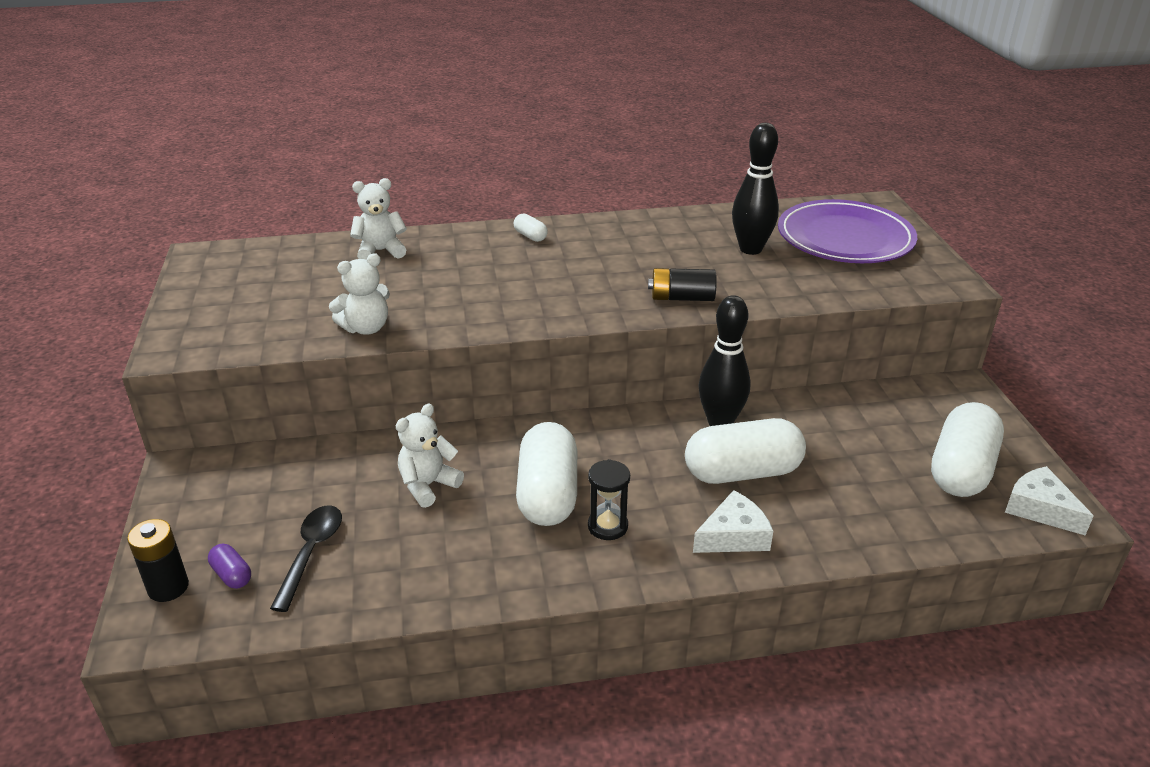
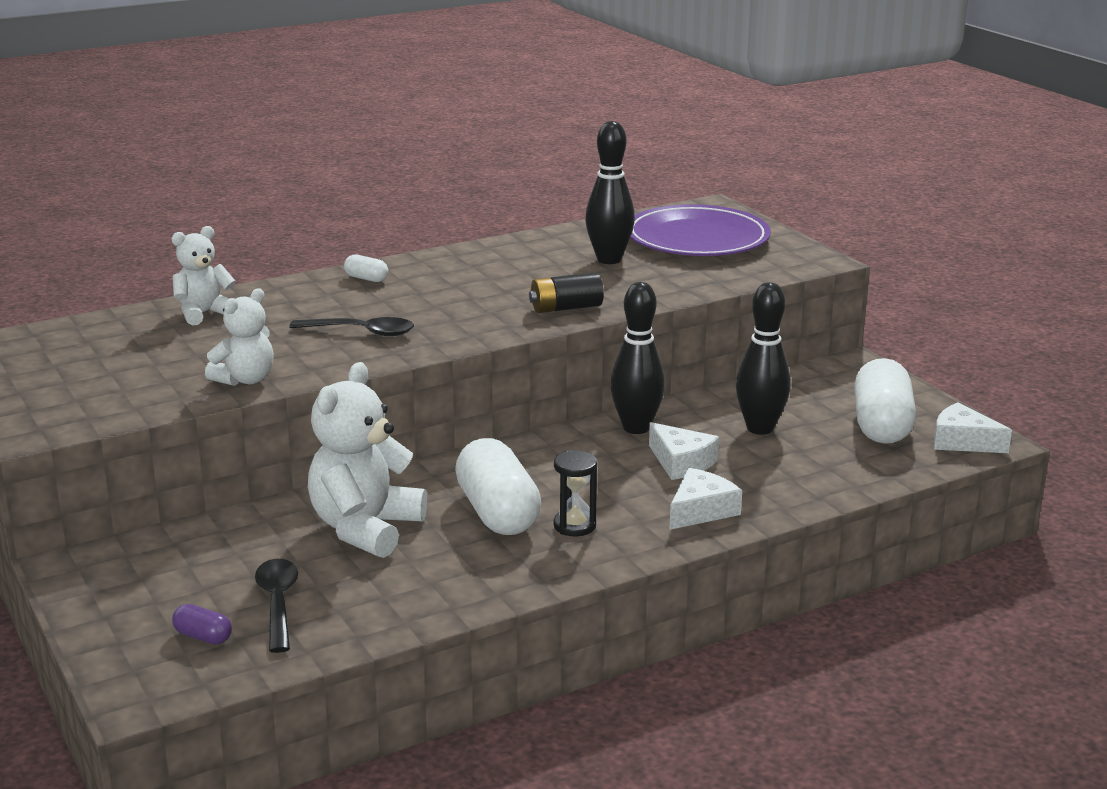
camera: 20 degrees left, 10 degrees down
black battery [127,519,189,602] -> none
white teddy bear [396,404,464,508] -> white teddy bear [308,362,427,558], size x1.68
white capsule [685,418,806,484] -> white cheese [649,422,719,480]
none -> black spoon [289,317,414,336]
none -> black bowling pin [736,282,791,435]

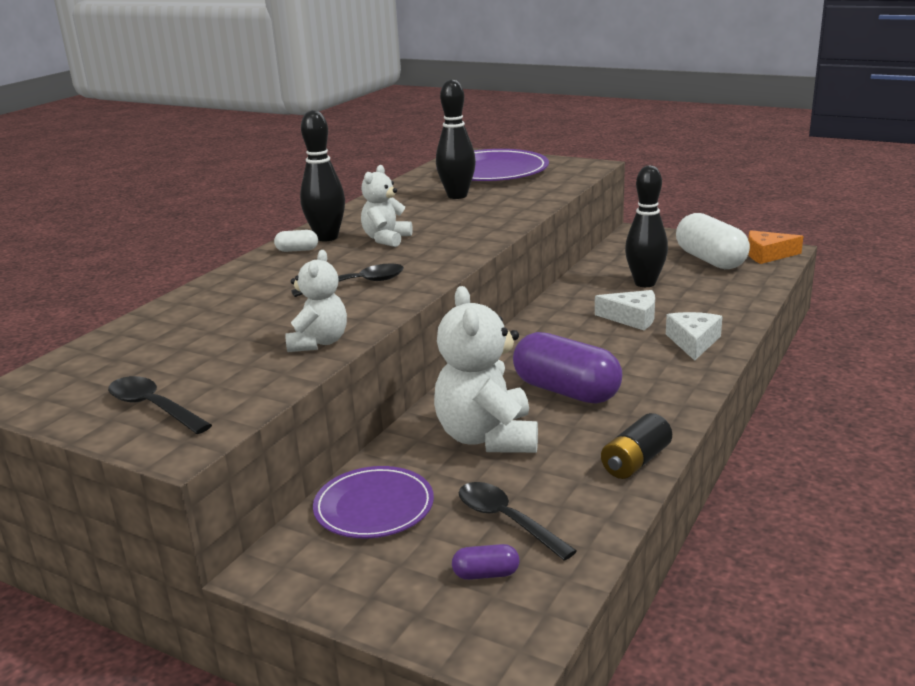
camera: 30 degrees left, 0 degrees up
white teddy bear [171,226,236,326] -> white teddy bear moved to [361,165,413,247]
white capsule [455,438,541,535] -> purple capsule [513,332,622,404]
black battery [529,272,603,313] -> black battery moved to [601,413,672,479]
black hourglass [554,450,597,536] -> none
black bowling pin [610,282,665,434] -> black bowling pin moved to [300,110,345,241]
white cheese [934,403,1012,453] -> orange cheese [748,230,803,264]
none -> black spoon [108,376,212,434]
none -> purple plate [313,466,434,538]

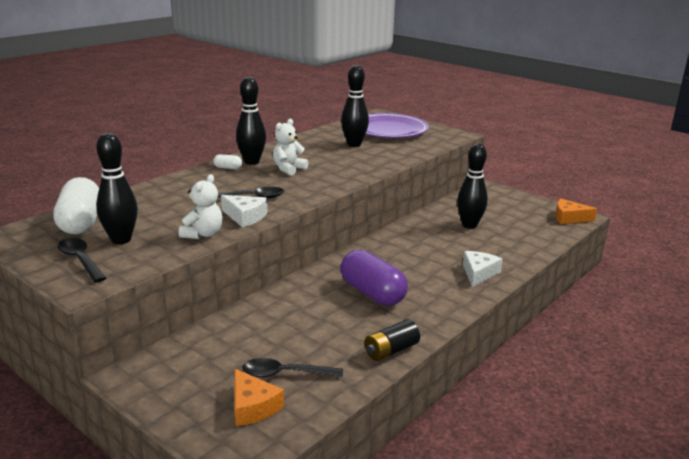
camera: 10 degrees right, 0 degrees up
purple plate [313,466,434,538] -> none
white teddy bear [434,286,538,453] -> none
purple capsule [452,544,519,580] -> orange cheese [235,369,284,426]
black spoon [458,482,577,561] -> black spoon turned 60 degrees counterclockwise [242,358,343,377]
white cheese [595,290,655,330] -> white cheese moved to [221,195,267,227]
white capsule [676,213,750,269] -> white capsule moved to [53,177,99,234]
none -> black bowling pin [96,133,138,244]

